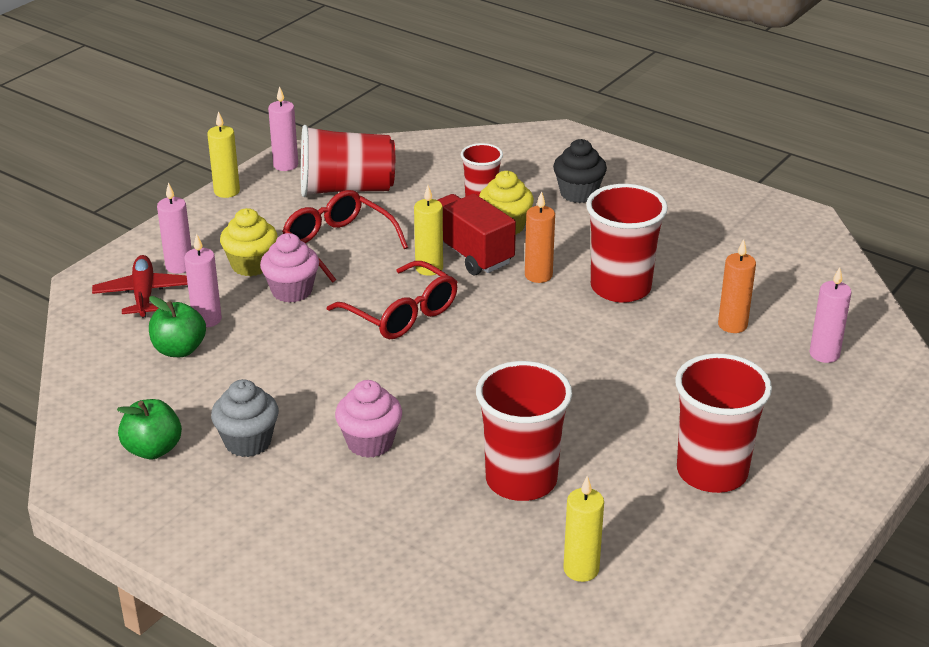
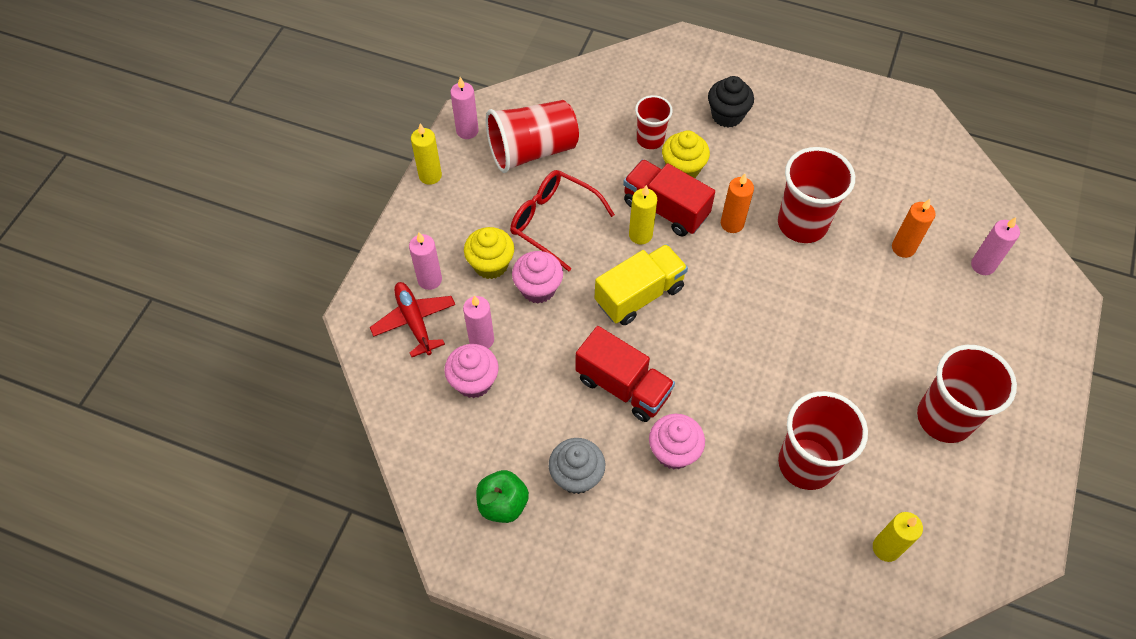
camera: 15 degrees left, 25 degrees up
green apple [149,296,206,357] -> pink cupcake [444,344,499,398]
red glasses [327,261,457,339] -> yellow truck [595,244,688,325]
none -> red truck [575,326,675,422]

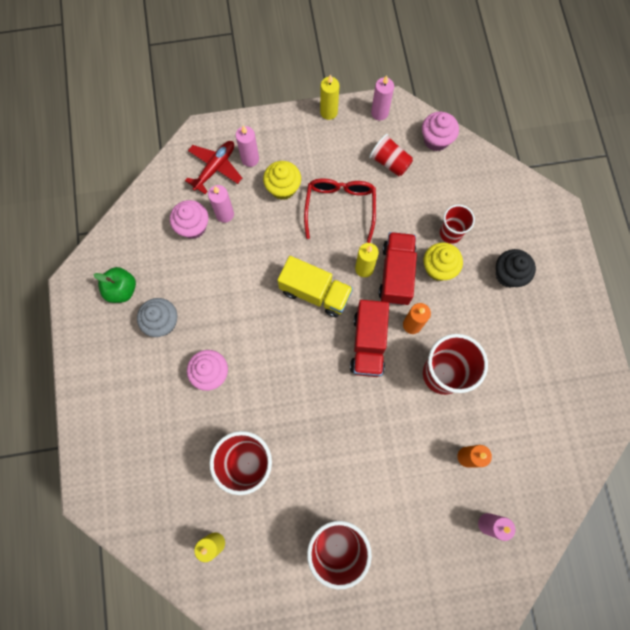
camera: 60 degrees right, 15 degrees up
red cup [486,100,579,173] -> red cup [369,134,413,176], size x0.58
pink cupcake [512,251,563,304] -> pink cupcake moved to [422,112,459,151]
red truck [575,326,675,422] -> red truck moved to [350,300,389,377]

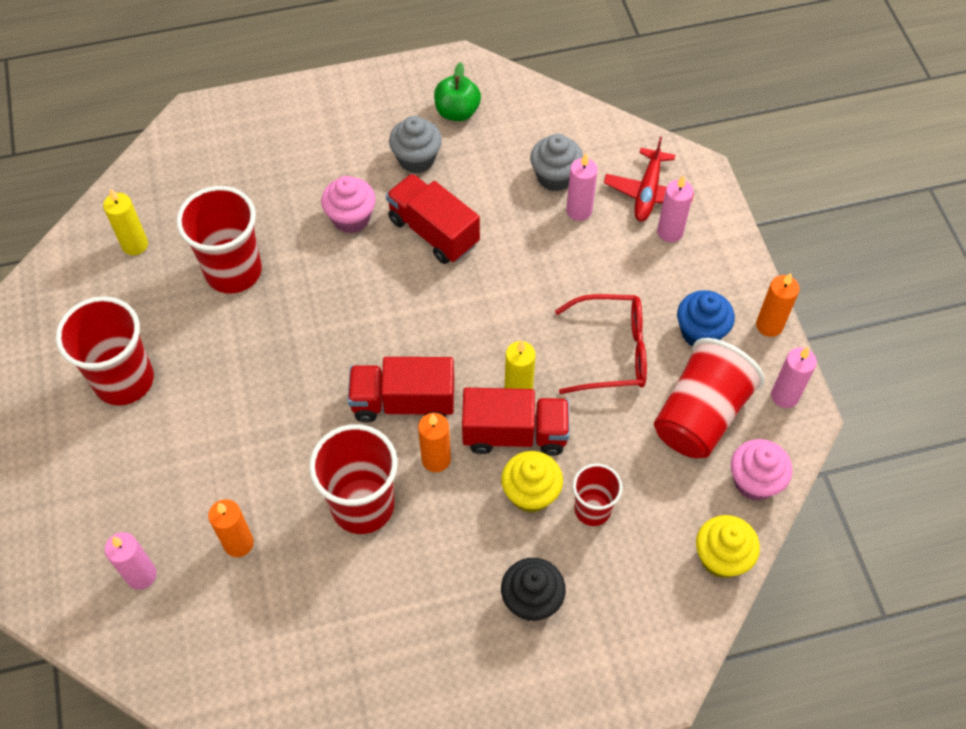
camera: 85 degrees right, 15 degrees down
pink cupcake [170,200,208,239] -> grey cupcake [530,134,583,191]
red plane [185,141,242,194] -> red plane turned 75 degrees clockwise [604,137,694,222]
yellow cupcake [263,161,301,200] -> yellow cupcake moved to [696,515,760,578]
yellow truck [277,256,353,317] -> none
yellow candle [320,74,340,120] -> orange candle [756,273,800,337]
red cup [369,134,413,176] -> red cup [654,338,765,458], size x1.72
none -> red truck [386,174,480,264]
none -> blue cupcake [677,290,735,346]

